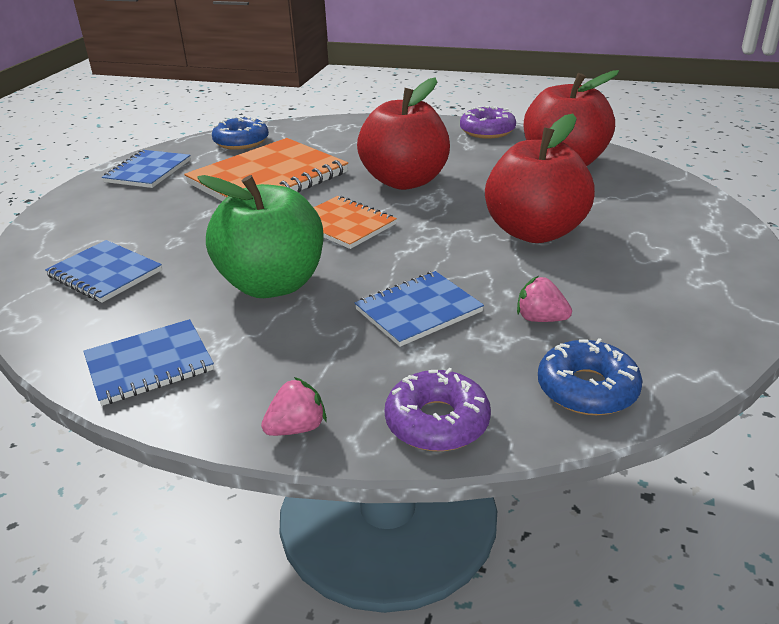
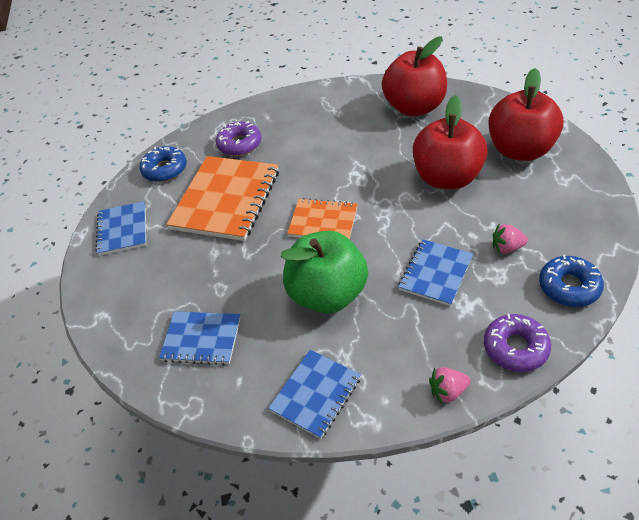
camera: 25 degrees left, 15 degrees up
pink strawberry [261,377,327,436] -> pink strawberry turned 135 degrees counterclockwise [429,367,470,404]
red apple [357,77,450,190] -> red apple moved to [488,68,564,161]
purple donut [460,106,516,139] -> purple donut moved to [216,121,261,156]

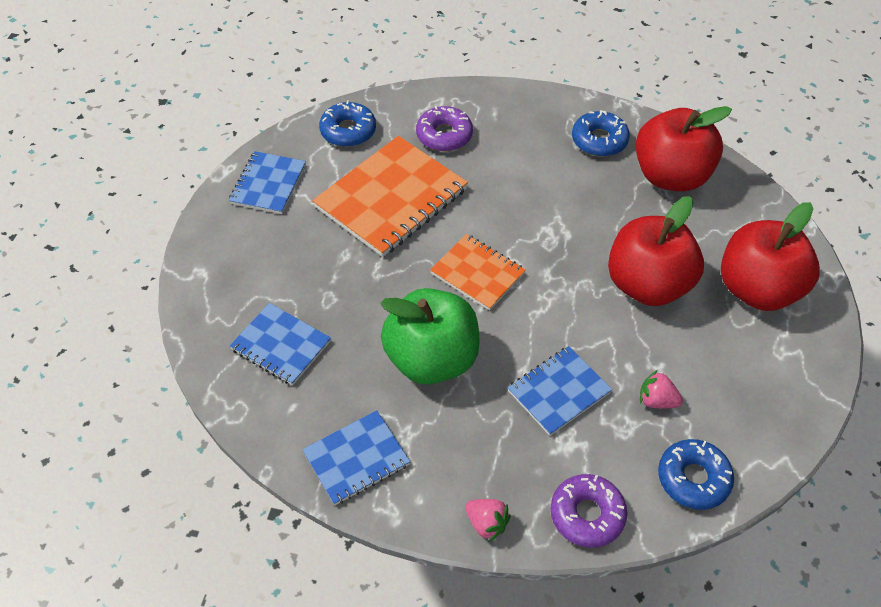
camera: 20 degrees right, 5 degrees up
pink strawberry [429,367,470,404] -> pink strawberry turned 150 degrees counterclockwise [465,499,511,542]
none -> blue donut [572,110,630,157]

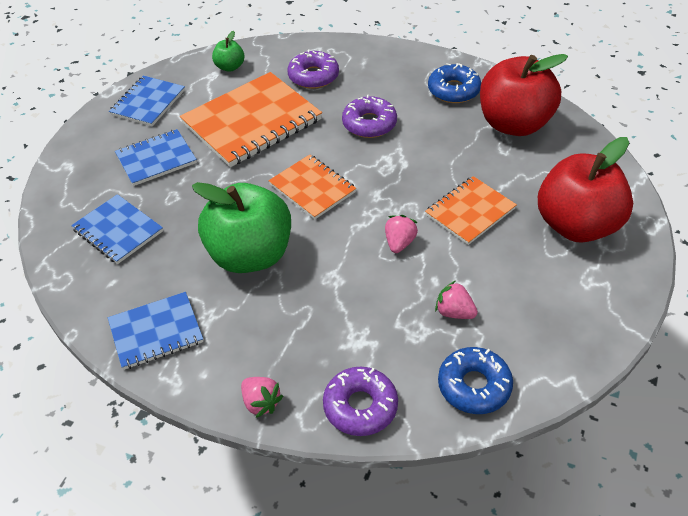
camera: 10 degrees right, 5 degrees down
blue donut [319,100,376,147] -> green apple [212,31,244,72]
blue notebook [508,346,612,436] -> blue notebook moved to [115,129,197,186]
red apple [608,196,704,306] -> orange notebook [425,176,517,245]
none -> purple donut [342,95,397,138]
none -> pink strawberry [385,215,418,253]

